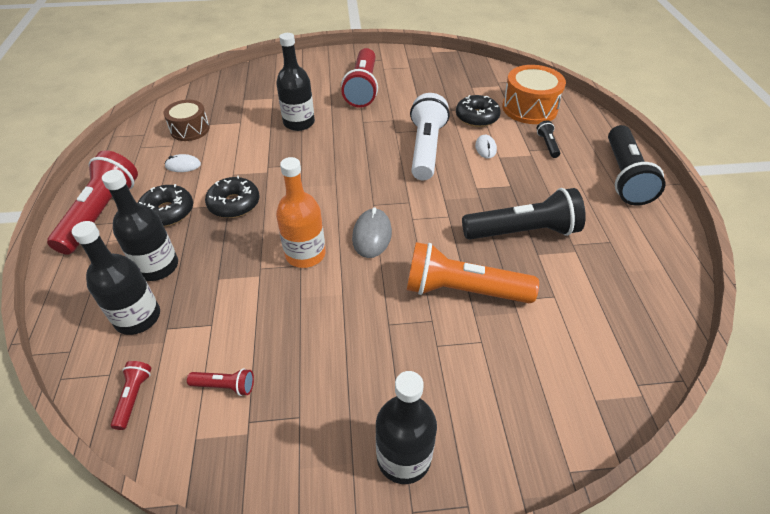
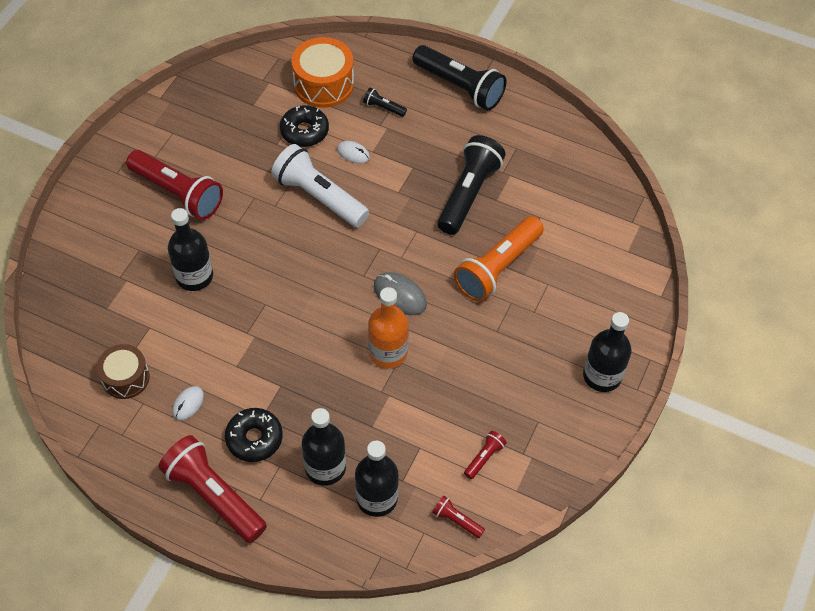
camera: 60 degrees left, 10 degrees up
black donut [205,176,259,218] -> none

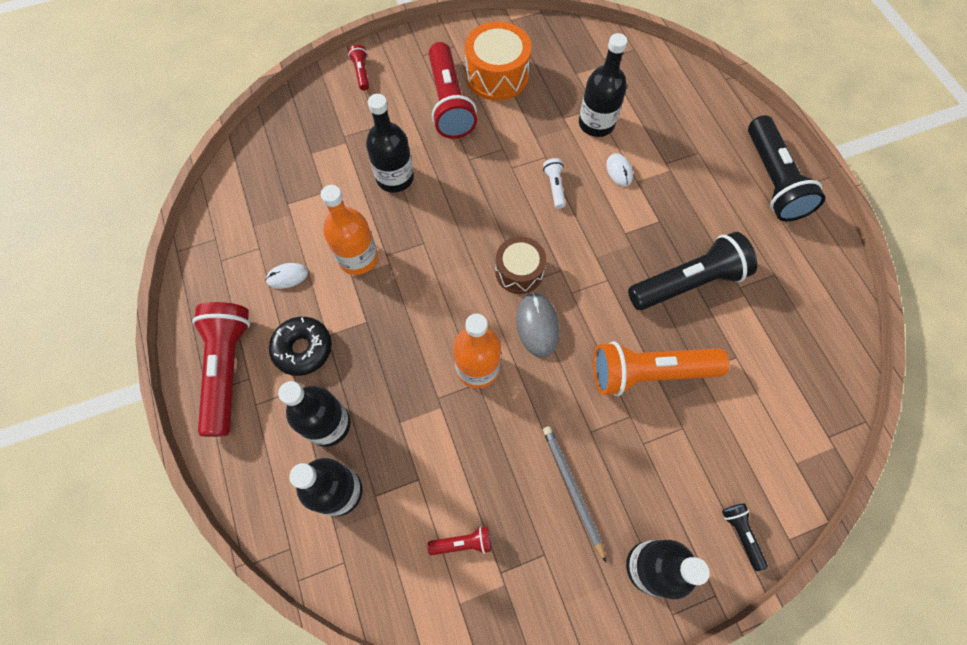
camera: 45 degrees right, 10 degrees up
brown drum [97,344,150,399] -> brown drum moved to [495,236,546,294]
white flashlight [271,144,369,227] -> white flashlight [543,158,566,209], size x0.44
black donut [280,105,329,147] -> black bottle [579,33,627,137]
orange drum [291,37,354,108] -> orange drum moved to [465,21,532,101]
black flashlight [363,87,407,117] -> black flashlight moved to [722,504,768,571]
red flashlight [432,496,485,538] -> red flashlight moved to [348,45,369,90]
none -> orange bottle [321,185,378,275]
none -> grey pencil [543,426,606,562]

